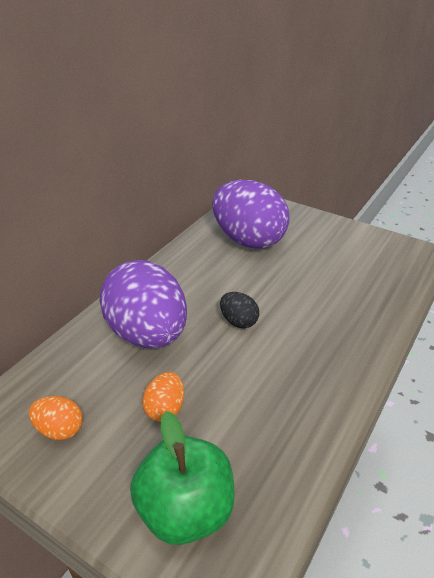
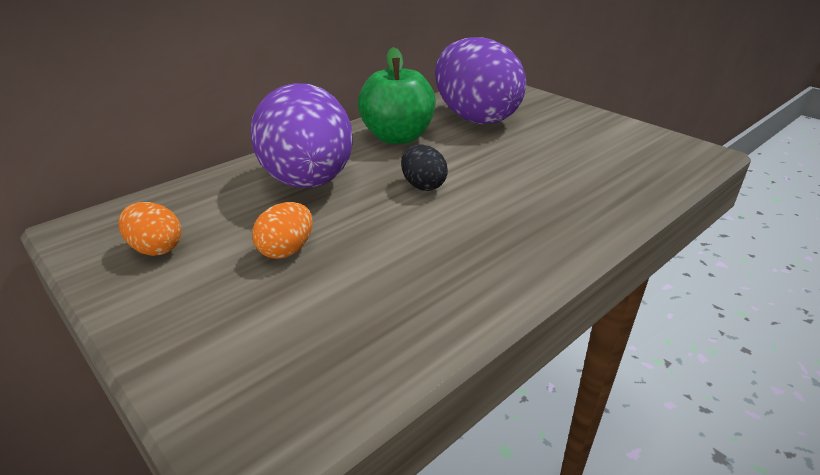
camera: 15 degrees right, 5 degrees down
green apple [130,411,235,545] -> green apple moved to [358,47,436,144]

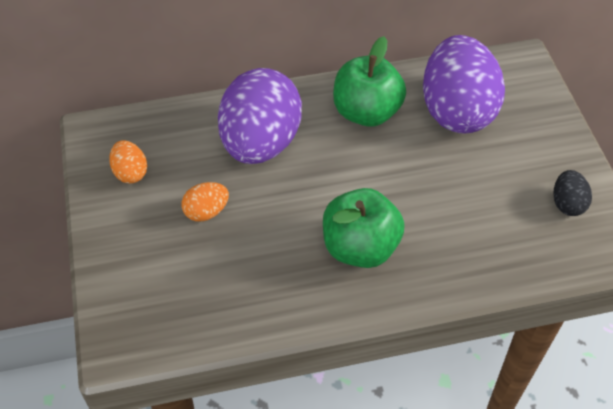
camera: 30 degrees right, 20 degrees up
black egg [401,144,448,191] -> black egg moved to [553,170,592,216]
none -> green apple [323,188,405,268]

